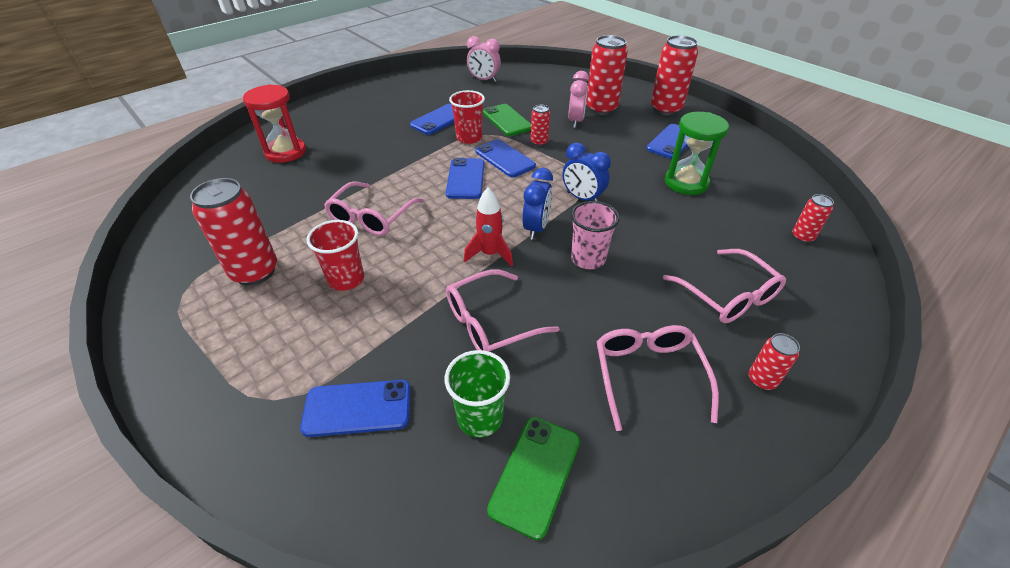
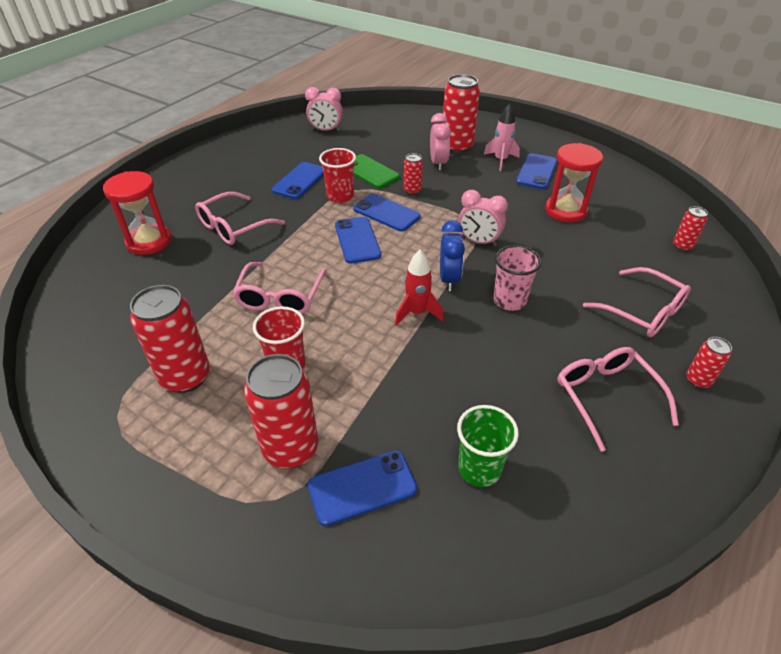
camera: 15 degrees left, 0 degrees up
pink glasses [446,270,560,352] -> pink glasses moved to [195,192,285,245]
green phone [487,417,580,540] -> none
blue clock [562,143,611,201] -> pink clock [458,190,508,246]
red can [651,35,698,116] -> red can moved to [244,354,318,469]
green hourglass [665,112,729,195] -> red hourglass [545,143,603,223]
none -> pink rocket [484,103,520,171]

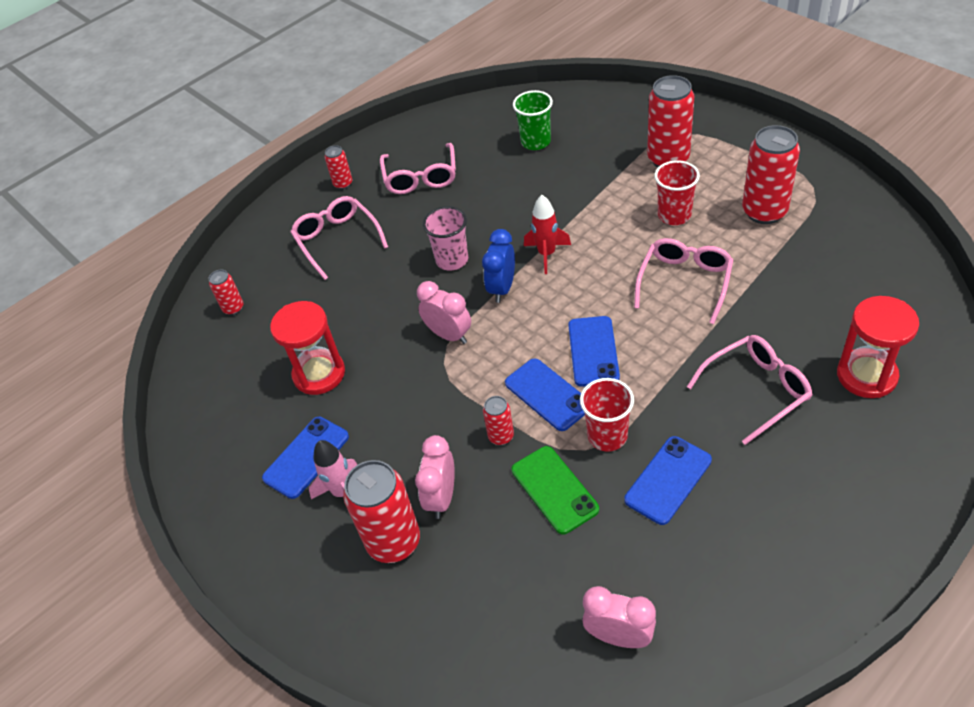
camera: 160 degrees left, 5 degrees up
blue phone [308,451,417,526] -> none

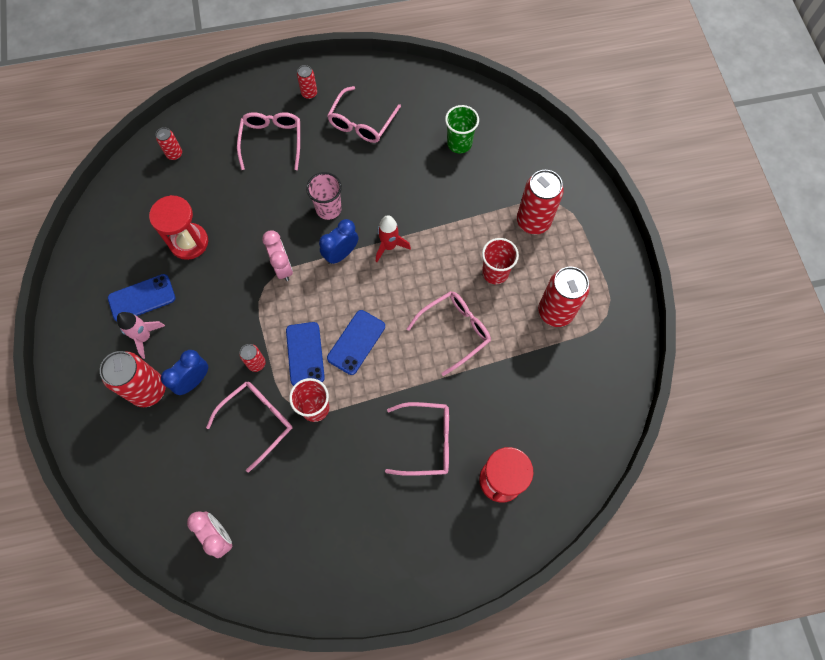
camera: 25 degrees right, 20 degrees up
pink clock [415,435,455,519] -> blue clock [161,350,208,395]
green phone [512,446,599,534] -> pink glasses [206,382,292,472]
blue phone [624,436,712,525] -> none

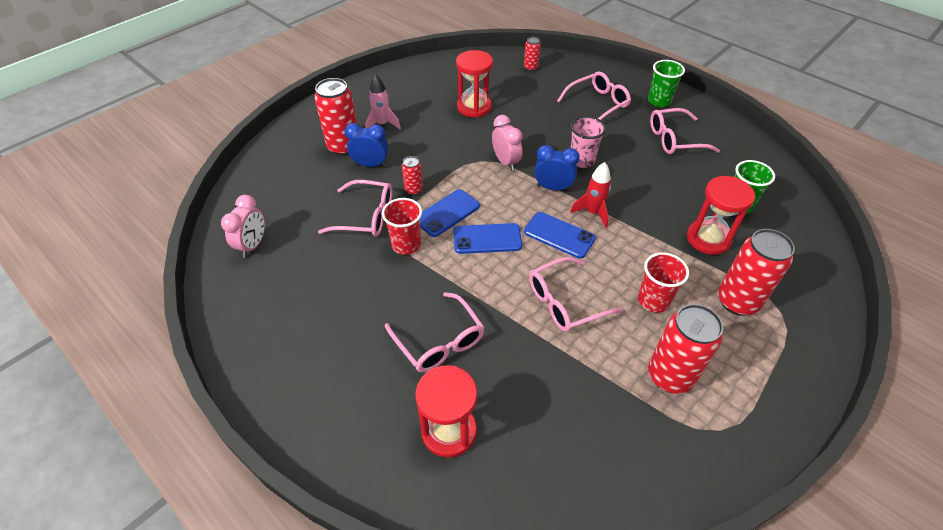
camera: 55 degrees right, 20 degrees down
blue phone [108,274,175,322] -> blue phone moved to [524,212,596,258]
pink clock [262,231,293,281] -> pink clock turned 60 degrees counterclockwise [492,115,523,171]
red can [297,65,317,99] -> green cup [648,60,685,107]
pink glasses [407,291,491,376] -> pink glasses turned 135 degrees clockwise [529,257,623,332]
none -> red hourglass [687,176,755,255]

